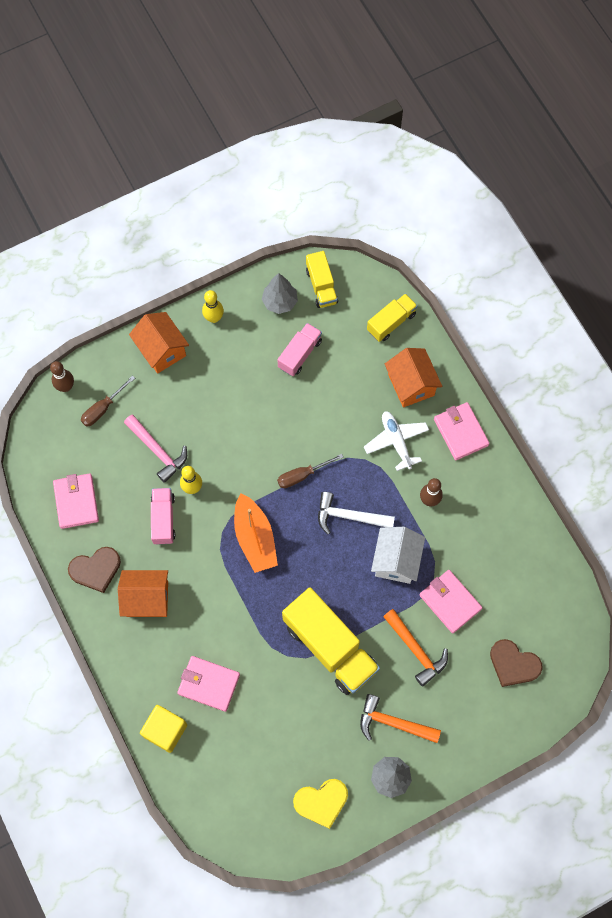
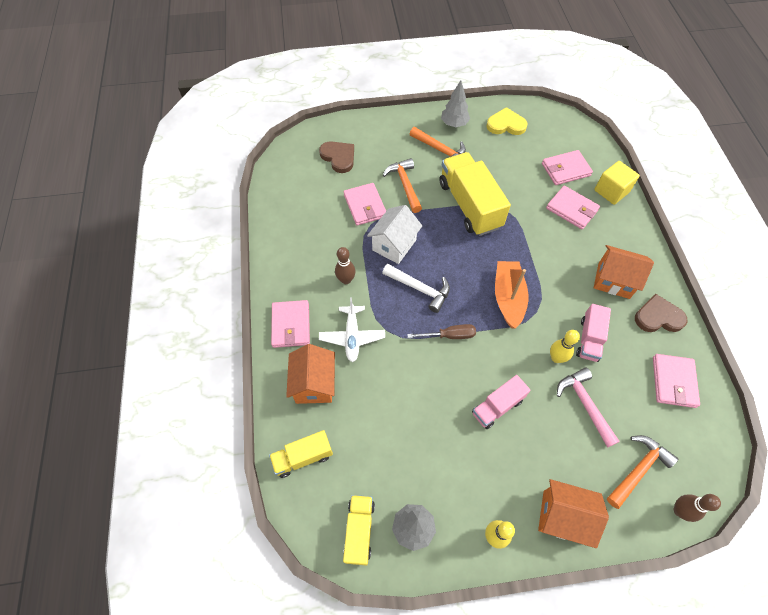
camera: 160 degrees left, 10 degrees down
brown screwdriver [81,375,135,427] -> orange hammer [607,435,678,509]
orange house [129,312,189,374] -> orange house turned 60 degrees counterclockwise [538,479,609,548]
pink truck [278,323,322,376] -> pink truck moved to [472,375,531,429]
none -> pink wallet [542,150,593,185]

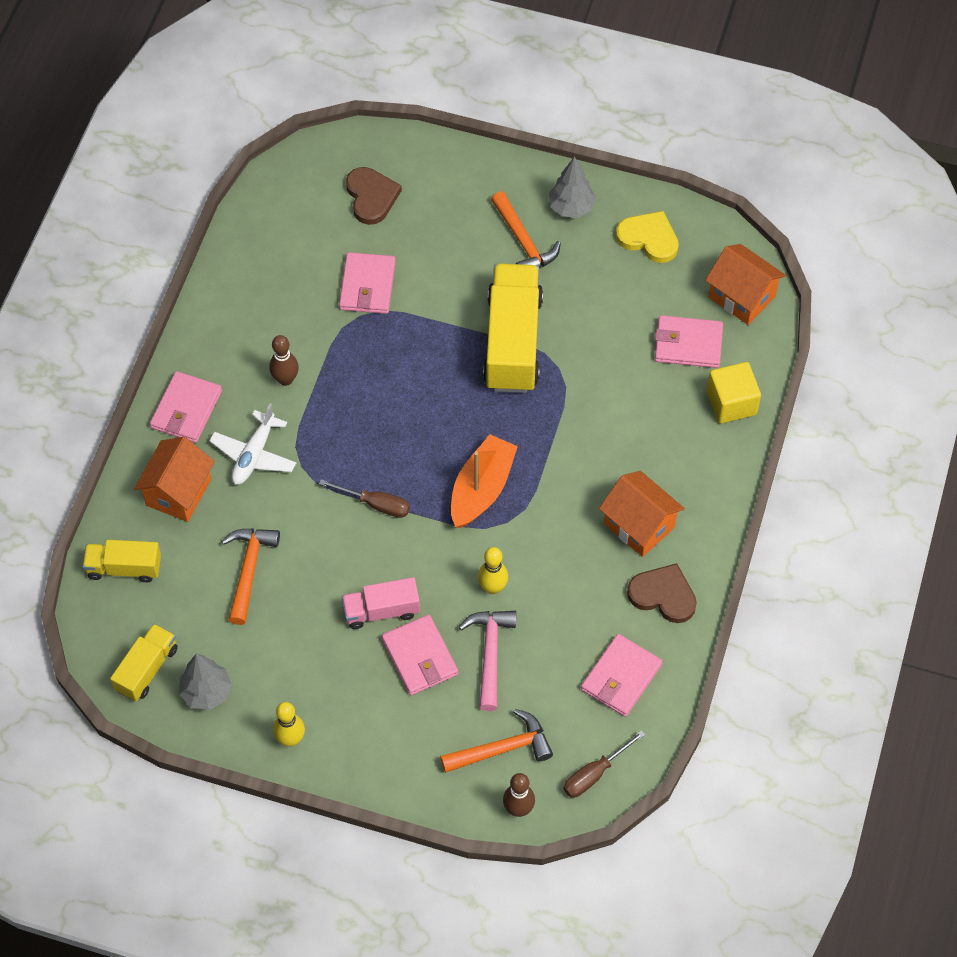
camera: 25 degrees right, 0 degrees up
white house [367,205,422,264] -> none
white hammer [382,264,450,313] -> none
orange hammer [383,158,422,213] -> orange hammer moved to [222,528,280,625]
orange house [538,479,609,548] -> orange house moved to [705,244,786,325]
pink wallet [546,186,600,229] -> pink wallet moved to [382,615,458,695]
pink truck [576,304,611,362] -> none
none -> brown screwdriver [564,730,645,797]

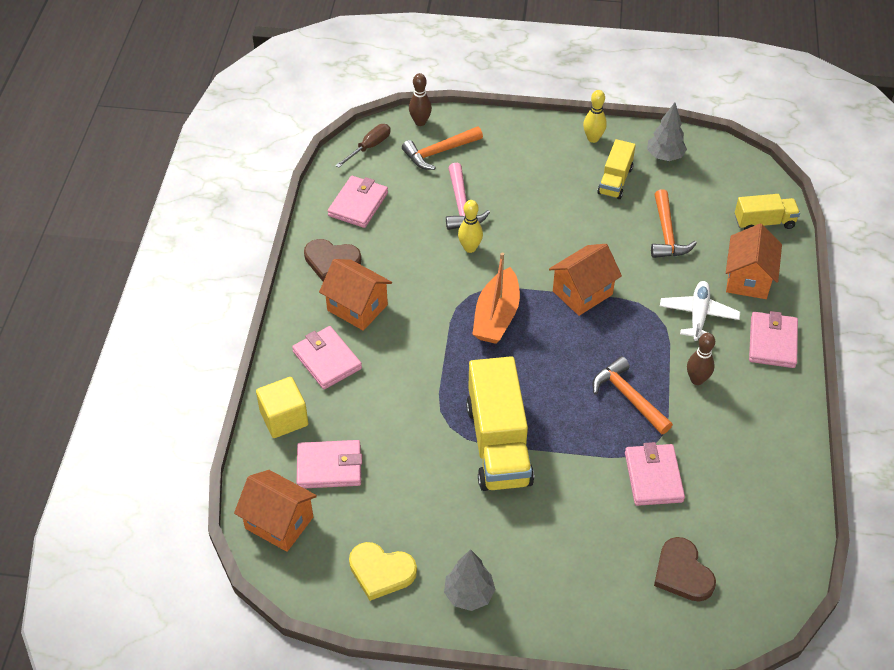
camera: 170 degrees right, 10 degrees down
yellow truck [110,624,178,701] -> yellow truck moved to [597,139,636,199]
brown screwdriver [319,479,410,518] -> orange house [549,244,622,316]
pink truck [342,577,420,629] -> none
pink wallet [382,615,458,695] -> pink wallet moved to [292,326,362,389]
orange hammer [491,191,561,268] -> orange hammer moved to [592,356,673,435]

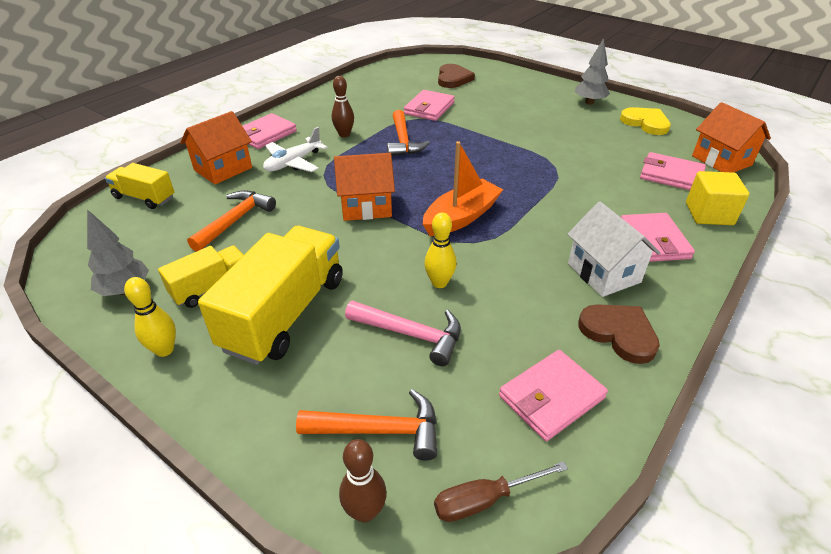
camera: 150 degrees left, 10 degrees down
orange house [319,259,392,331] -> white house [567,202,660,297]
pink hammer [446,163,490,230] -> pink hammer turned 90 degrees clockwise [345,301,461,366]
yellow truck [466,356,534,491] -> yellow truck moved to [198,226,343,365]

